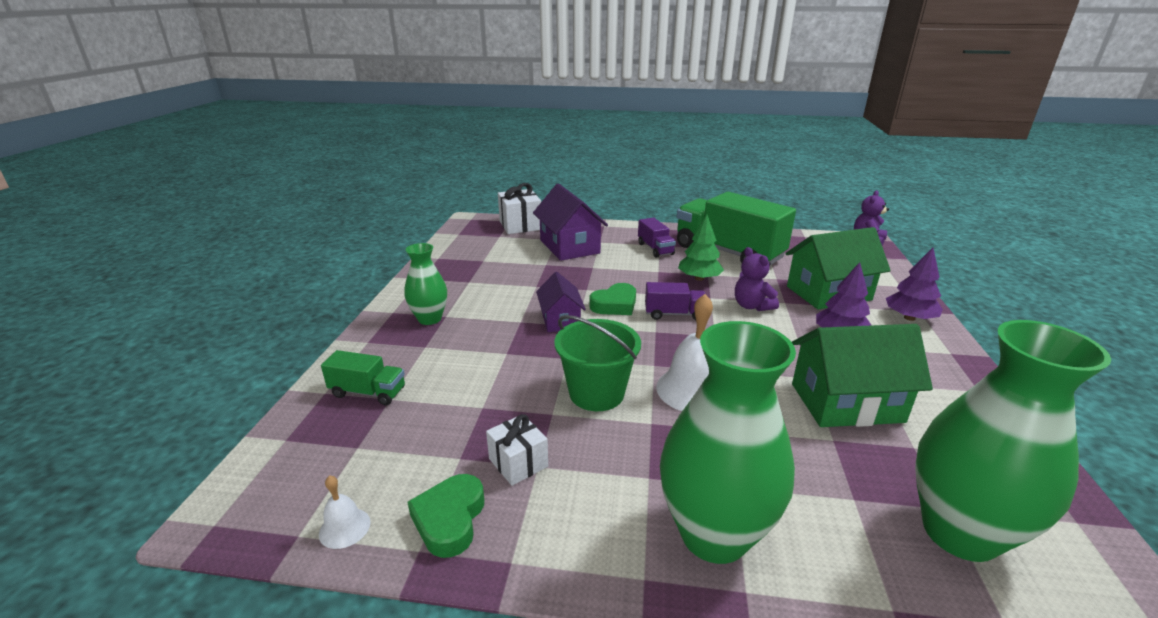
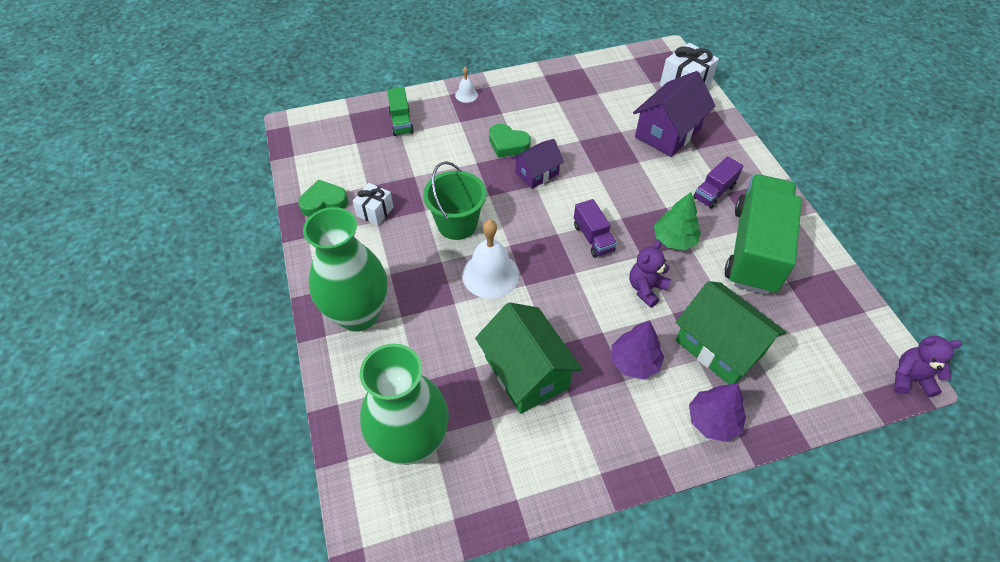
camera: 65 degrees right, 25 degrees up
white bell [319,475,371,549] -> white bell moved to [455,67,478,103]
green vase [404,243,447,325] -> none
green heart [589,283,636,315] -> green heart moved to [489,124,531,158]

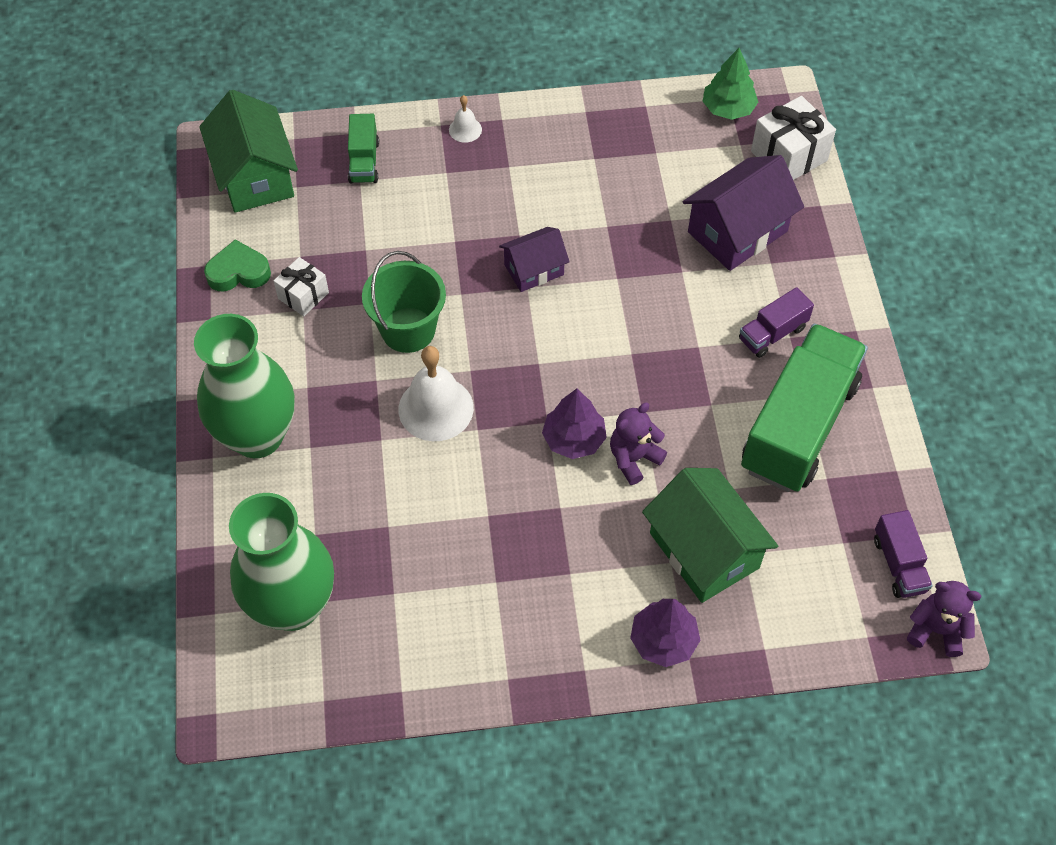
camera: 10 degrees right, 5 degrees up
green house [475,302,582,414] -> green house moved to [199,90,298,213]
green heart [489,124,531,158] -> none
purple truck [574,199,617,258] -> purple truck moved to [874,510,933,598]
purple tree [611,320,664,379] -> purple tree moved to [542,389,607,459]
green tree [654,192,701,250] -> green tree moved to [702,48,758,120]

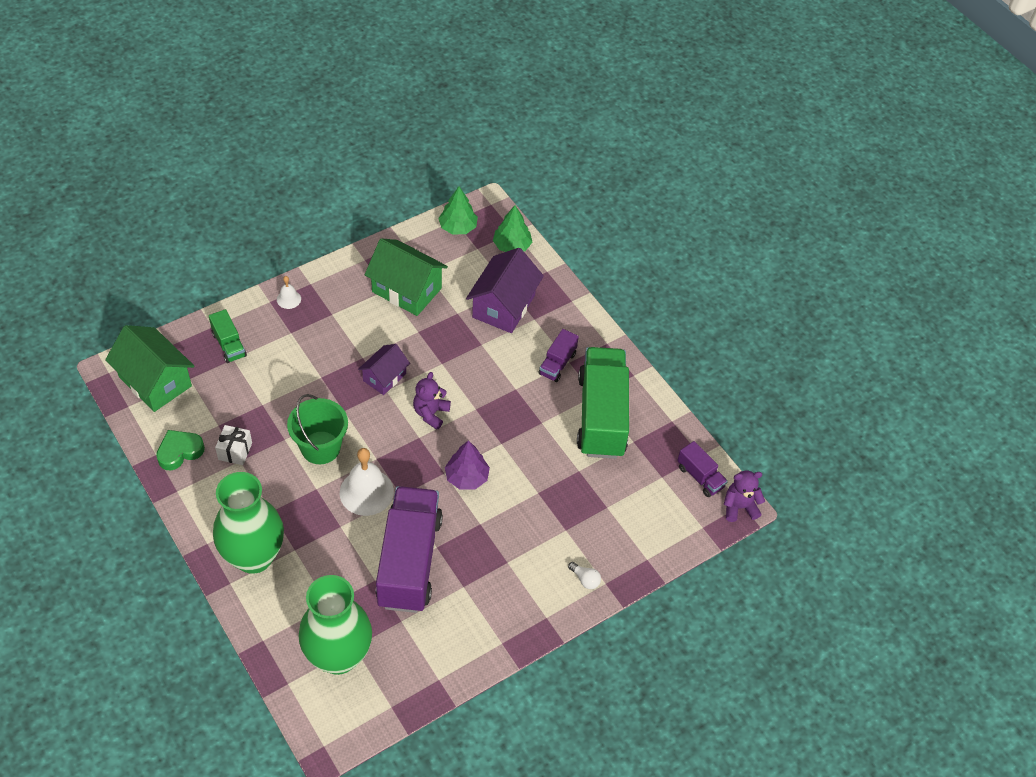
camera: 30 degrees left, 5 degrees down
purple teddy bear [610,403,667,485] -> purple teddy bear moved to [413,372,451,430]
purple tree [630,599,701,667] -> white light bulb [568,562,601,589]
green house [642,468,778,603] -> green house moved to [365,238,448,316]
white gift [751,96,836,180] -> green tree [493,205,532,252]
none -> purple truck [376,486,443,613]

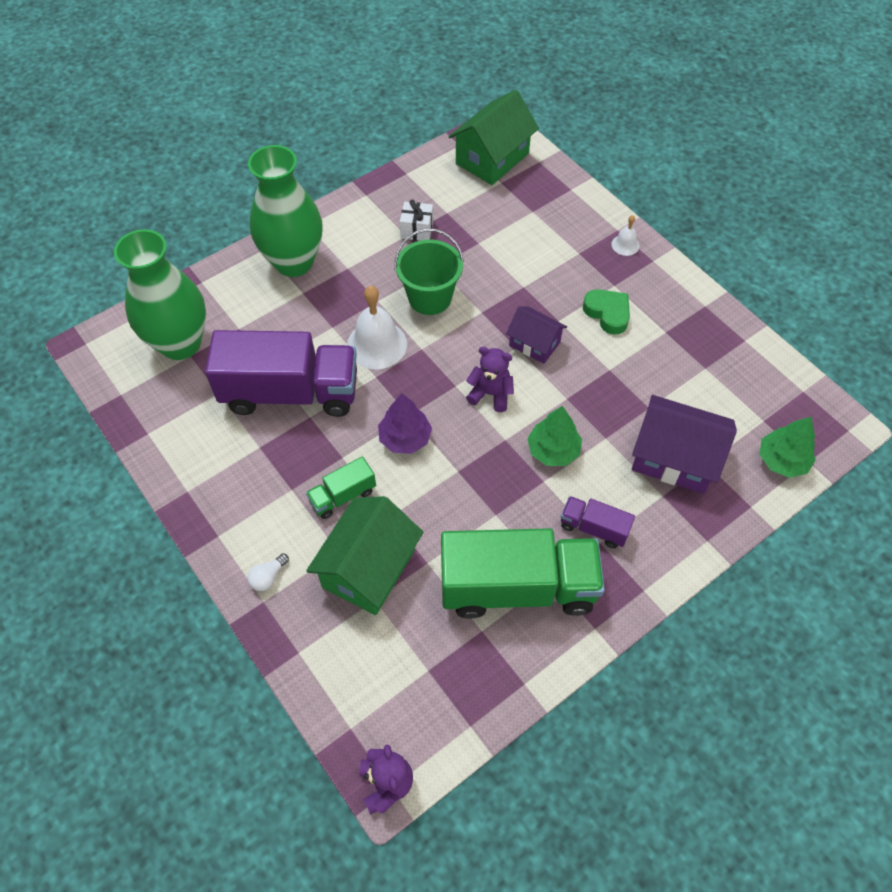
camera: 90 degrees right, 5 degrees up
green heart [156,430,205,470] -> green heart moved to [583,289,630,335]
green truck [209,309,247,363] -> green truck moved to [306,457,376,519]
green house [365,238,448,316] -> green house moved to [306,496,423,615]
green tree [438,187,478,235] -> green tree moved to [527,406,582,466]
purple truck [677,441,728,497] -> none

